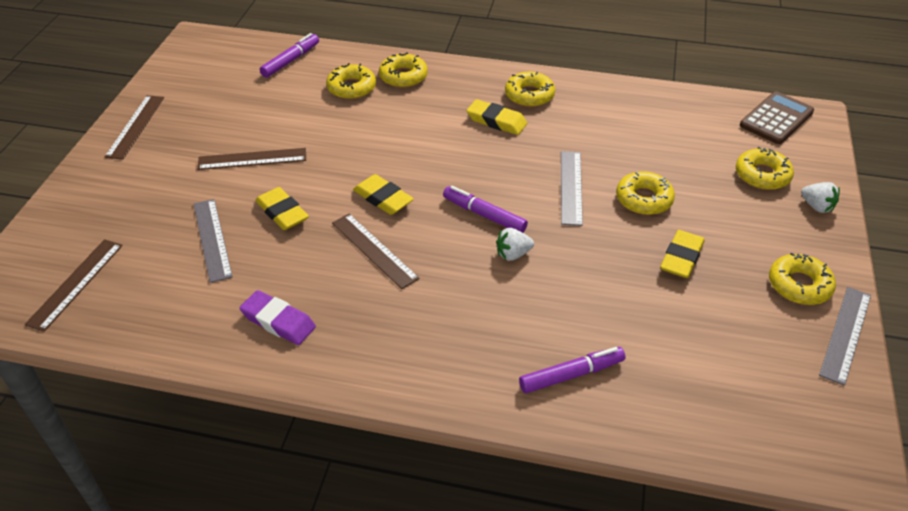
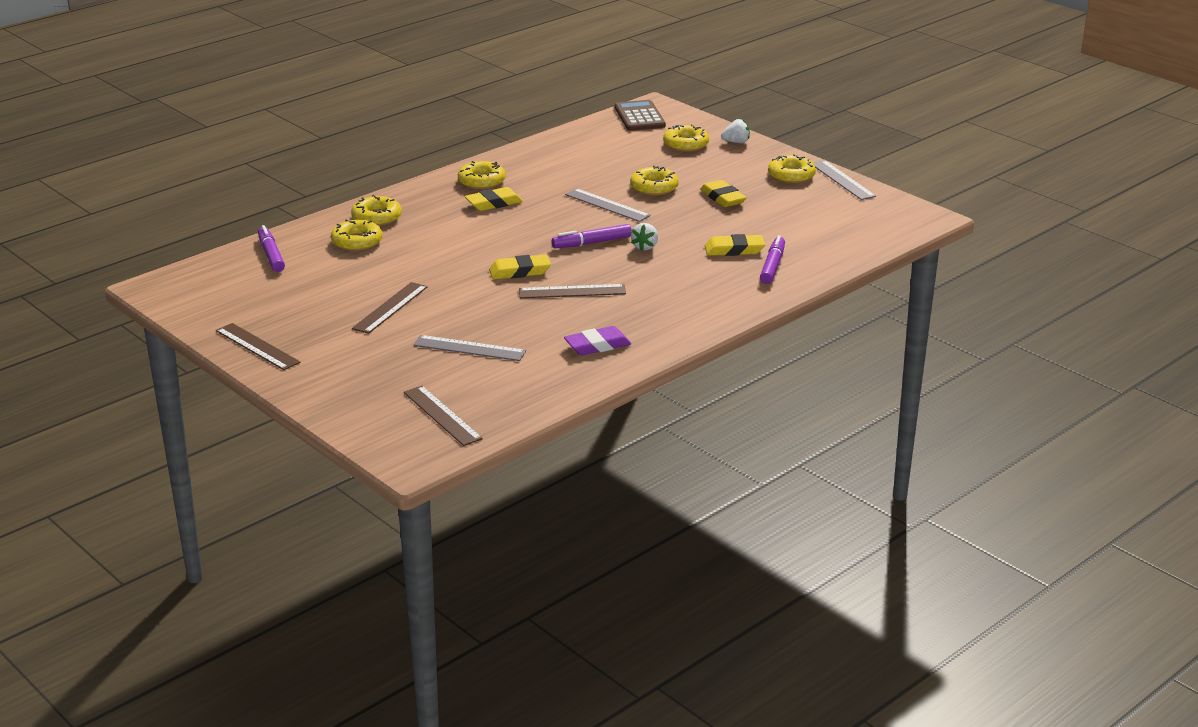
camera: 55 degrees left, 15 degrees down
yellow eraser [255,187,309,230] -> yellow eraser moved to [705,234,765,256]

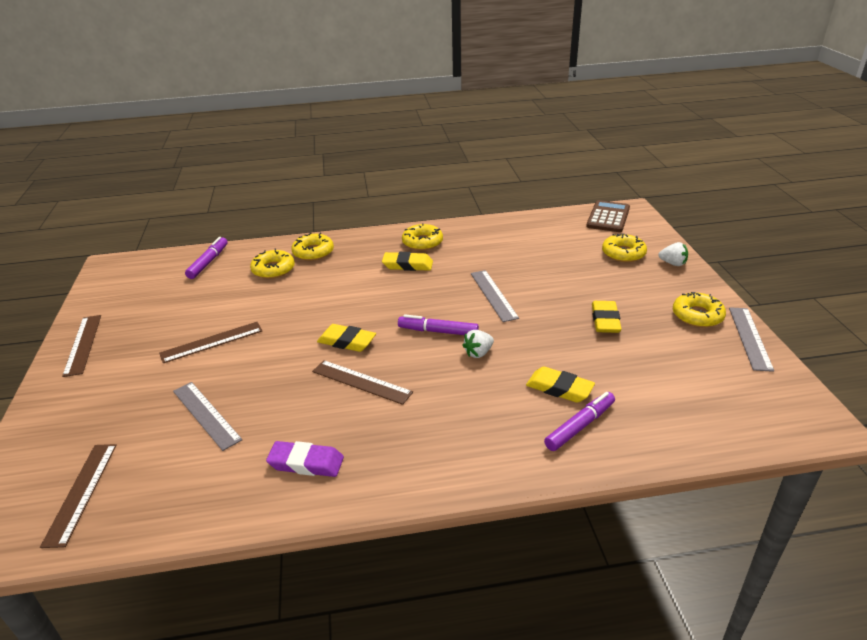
camera: 35 degrees right, 5 degrees up
yellow donut [630,165,679,196] -> none

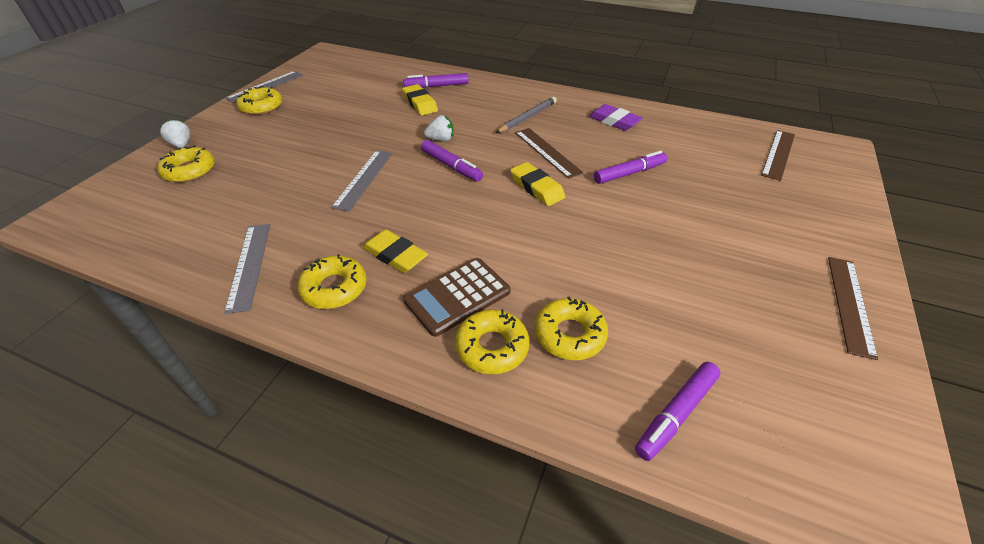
camera: 150 degrees left, 10 degrees up
brown ruler [159,322,263,363] -> none
grey ruler [173,382,242,451] -> grey ruler moved to [224,224,270,314]
brown calculator [586,200,630,232] -> brown calculator moved to [403,258,511,337]
yellow eraser [592,301,622,333] -> none
none -> grey pencil [496,97,557,133]
none -> purple marker [594,151,667,184]

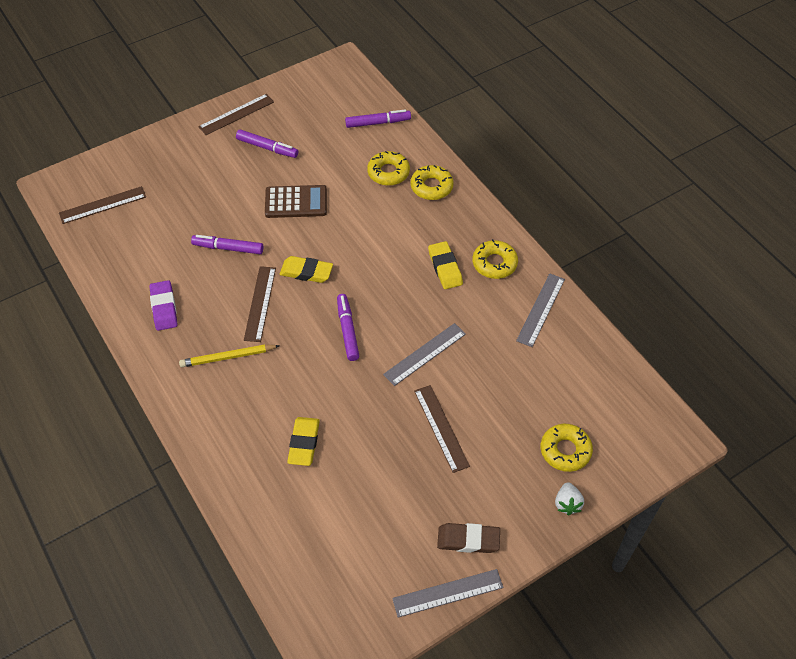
camera: 145 degrees left, 10 degrees up
yellow donut [236,86,282,115] -> brown eraser [437,523,500,553]
purple marker [403,73,469,88] -> purple marker moved to [236,129,298,158]
brown calculator [403,258,511,337] -> brown calculator moved to [265,185,327,218]
white strawberry [424,115,454,141] -> none
grey pencil [496,97,557,133] -> yellow pencil [179,344,280,367]
yellow eraser [510,162,565,206] -> yellow eraser turned 75 degrees counterclockwise [280,256,333,283]
none -> brown ruler [414,385,470,473]

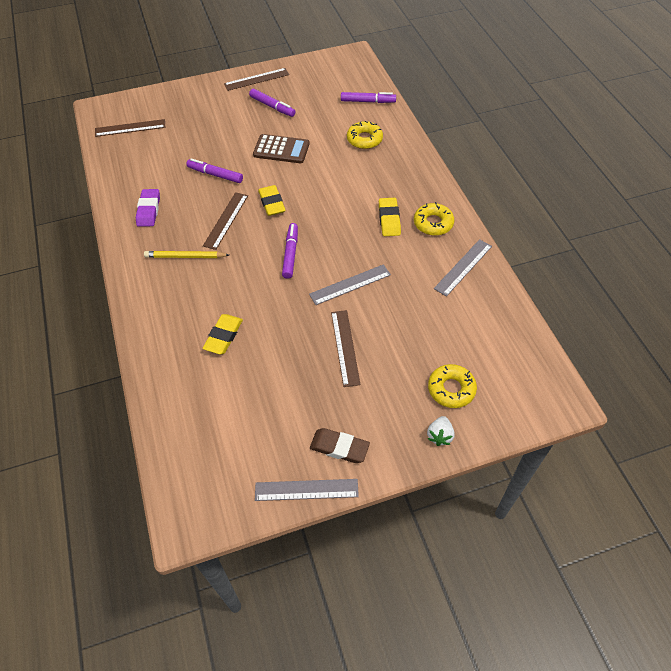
camera: 15 degrees right, 0 degrees up
yellow eraser [280,256,333,283] -> yellow eraser turned 45 degrees clockwise [258,185,286,216]
yellow donut [411,165,454,200] -> none

